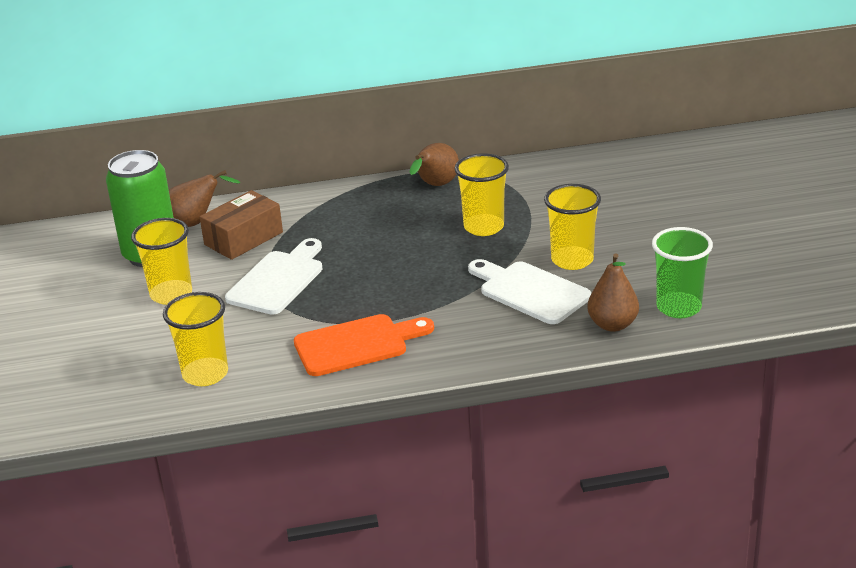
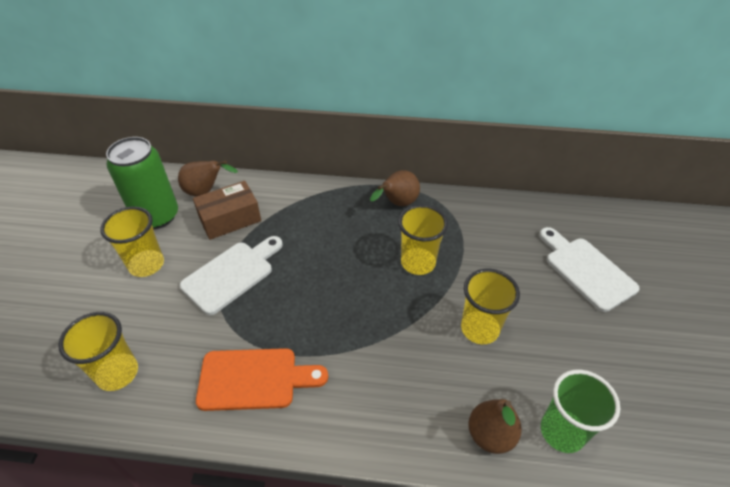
camera: 15 degrees right, 15 degrees up
white cutting board [468,259,591,324] -> white cutting board moved to [539,227,640,312]

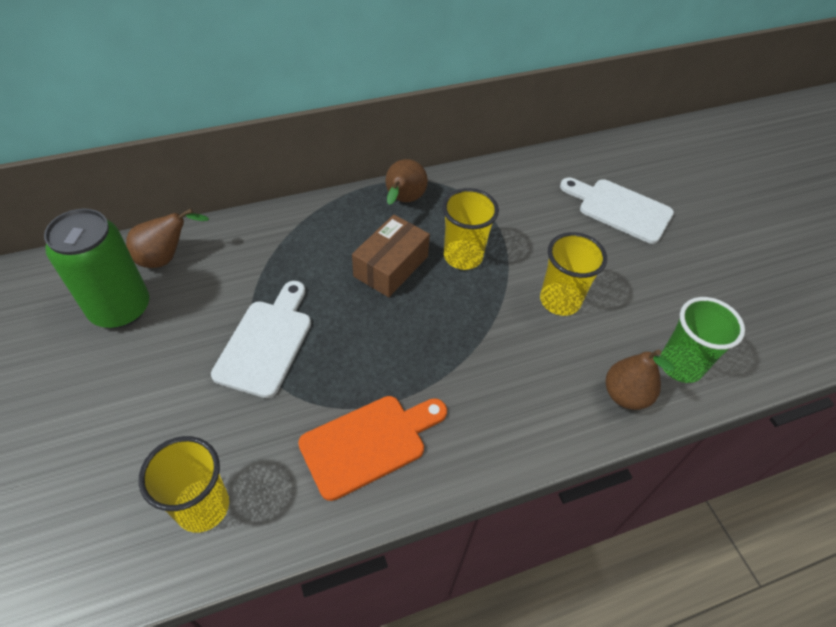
camera: 30 degrees left, 5 degrees up
yellow cup [100,207,164,277] -> none
brown box [193,181,261,240] -> brown box moved to [352,215,430,297]

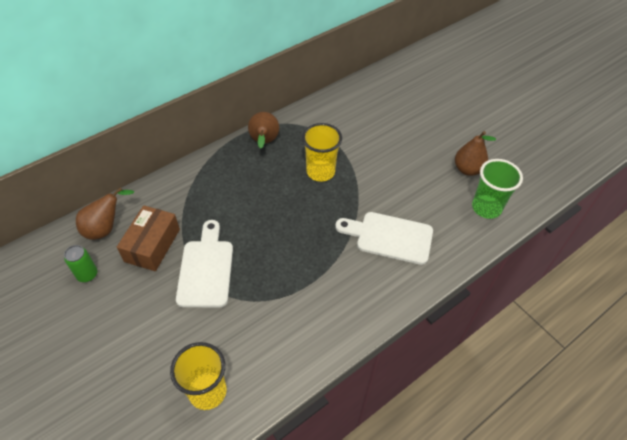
camera: 15 degrees left, 0 degrees up
green can [44,208,149,328] -> green can [64,245,98,282], size x0.46
orange cutting board [298,396,447,501] -> none
brown box [352,215,430,297] -> brown box moved to [117,205,180,271]
yellow cup [540,232,607,316] -> none
white cutting board [560,178,674,244] -> white cutting board moved to [335,212,433,265]
brown pear [606,349,675,410] -> brown pear moved to [455,131,496,176]

